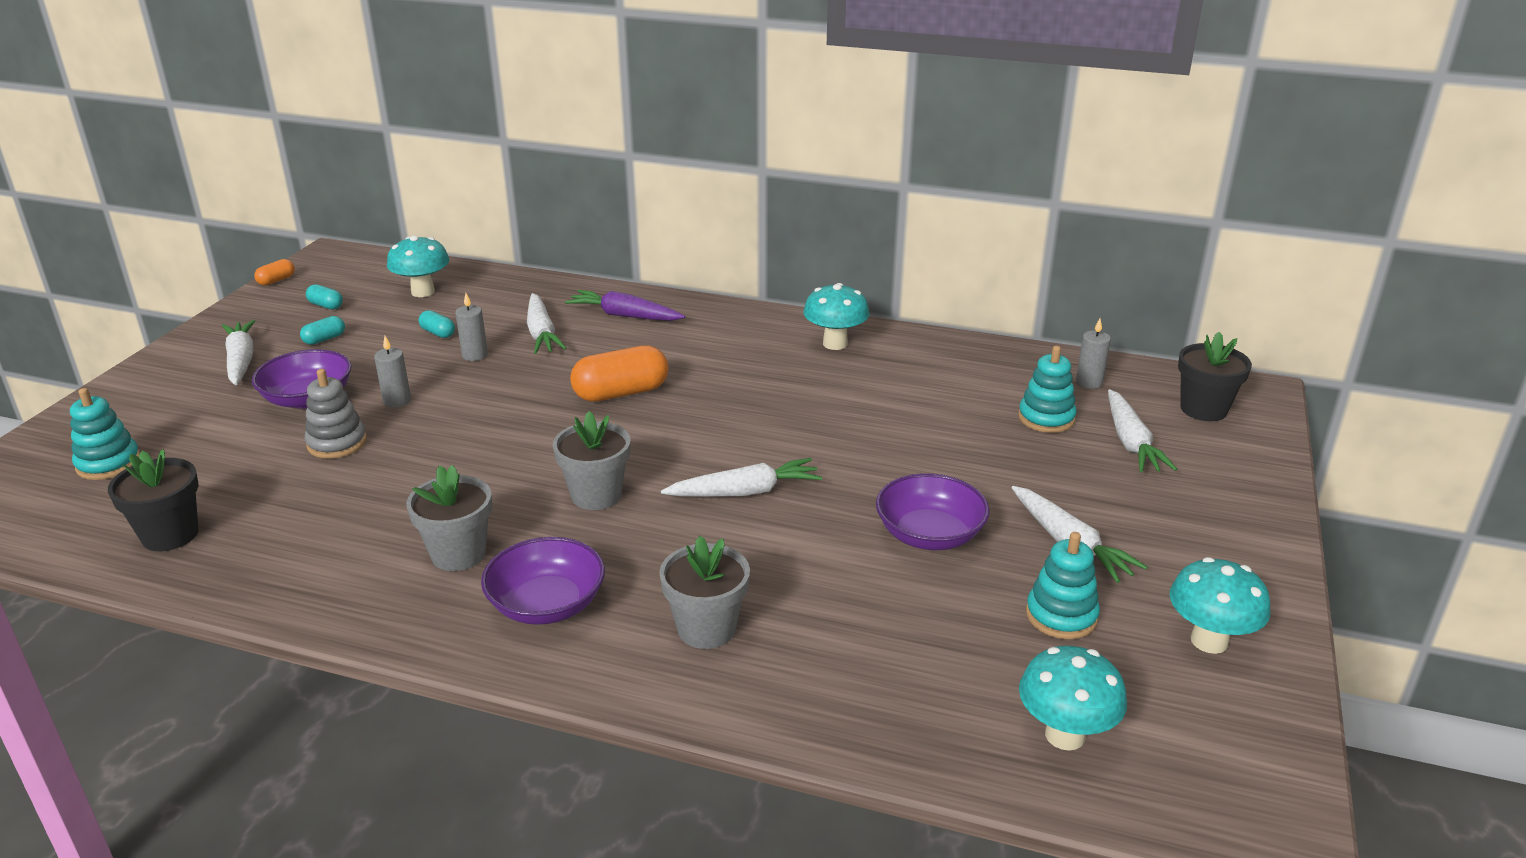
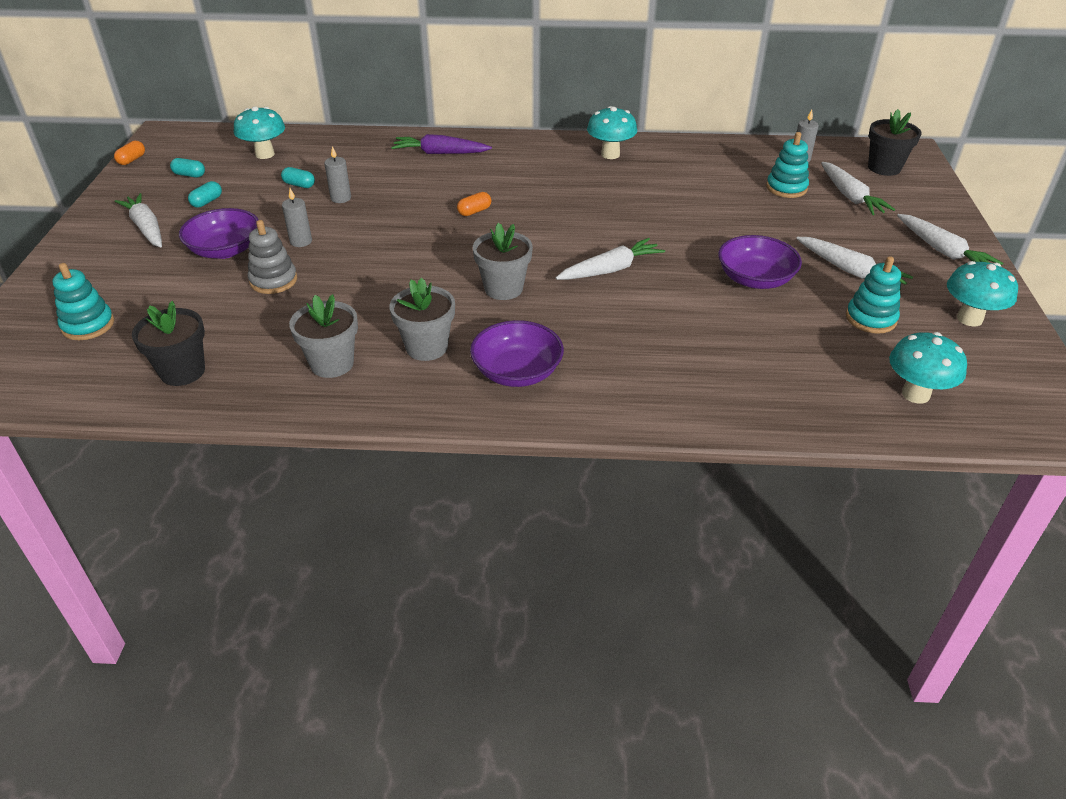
camera: 15 degrees left, 10 degrees up
white carrot [527,293,567,354] -> white carrot moved to [897,214,1003,265]
orange capsule [570,346,669,402] -> orange capsule [457,192,491,216], size x0.49
grey flower pot [659,536,750,649] -> grey flower pot moved to [289,294,358,378]

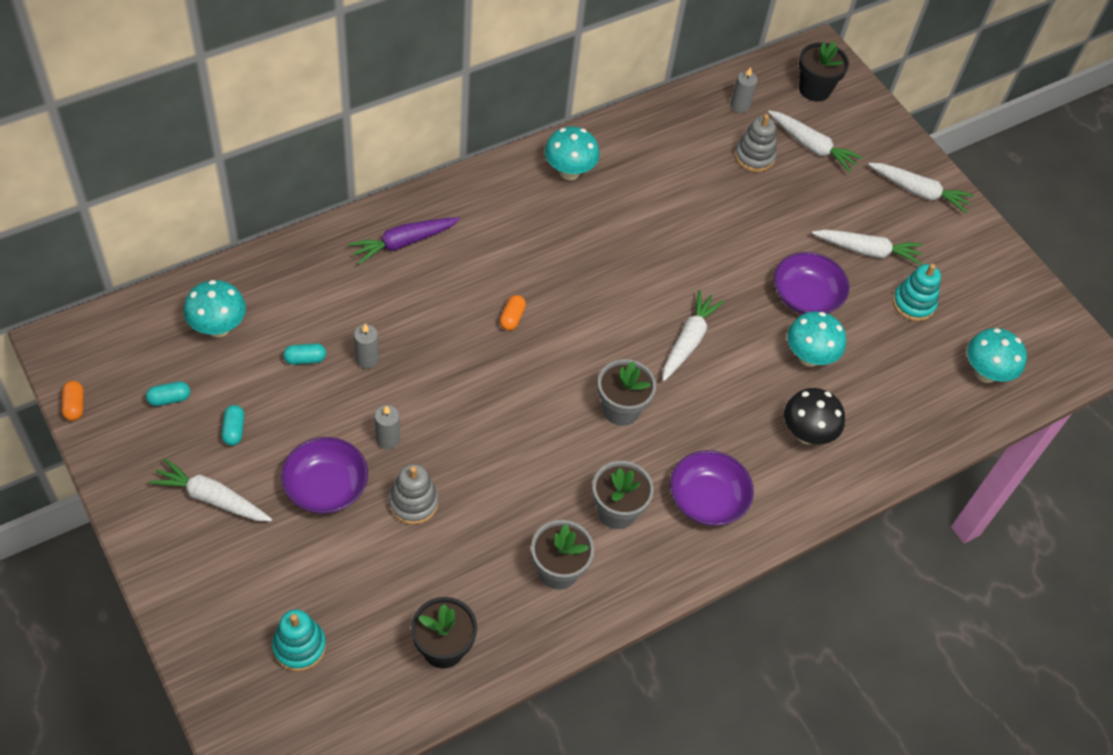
camera: 40 degrees left, 15 degrees up
turquoise stacking toy [766,132,809,198] -> grey stacking toy [735,114,777,172]
turquoise mushroom [947,261,1018,327] -> turquoise mushroom moved to [787,311,846,367]
none -> black mushroom [784,388,845,445]

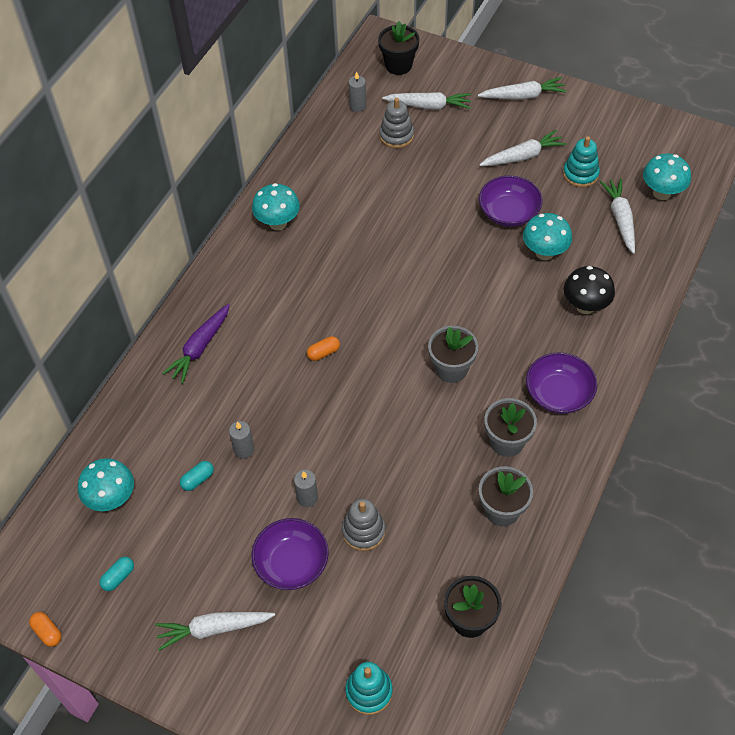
camera: 25 degrees left, 0 degrees up
turquoise capsule [222,405,244,446] -> none
orange capsule [499,295,526,331] -> orange capsule turned 75 degrees clockwise [307,336,340,361]
white carrot [663,290,724,381] -> white carrot moved to [600,178,635,254]

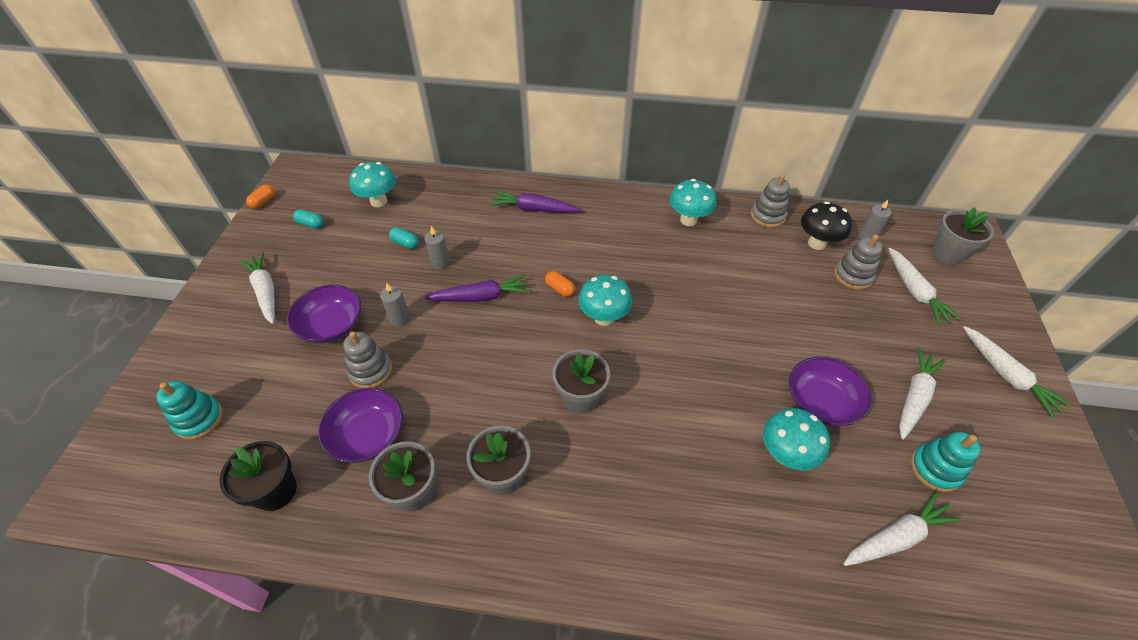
camera: 70 degrees right, 5 degrees down
black flower pot [378,21,419,75] -> grey flower pot [932,207,994,265]
white carrot [479,130,567,166] -> white carrot turned 105 degrees counterclockwise [899,348,946,440]
purple bowl [526,352,597,414] -> purple bowl moved to [318,388,403,463]
black mushroom [564,266,615,314] -> black mushroom moved to [801,201,852,250]
turquoise mushroom [643,154,691,200] -> turquoise mushroom moved to [578,275,632,326]
none -> purple carrot [425,275,530,302]
none -> grey stacking toy [751,174,790,228]

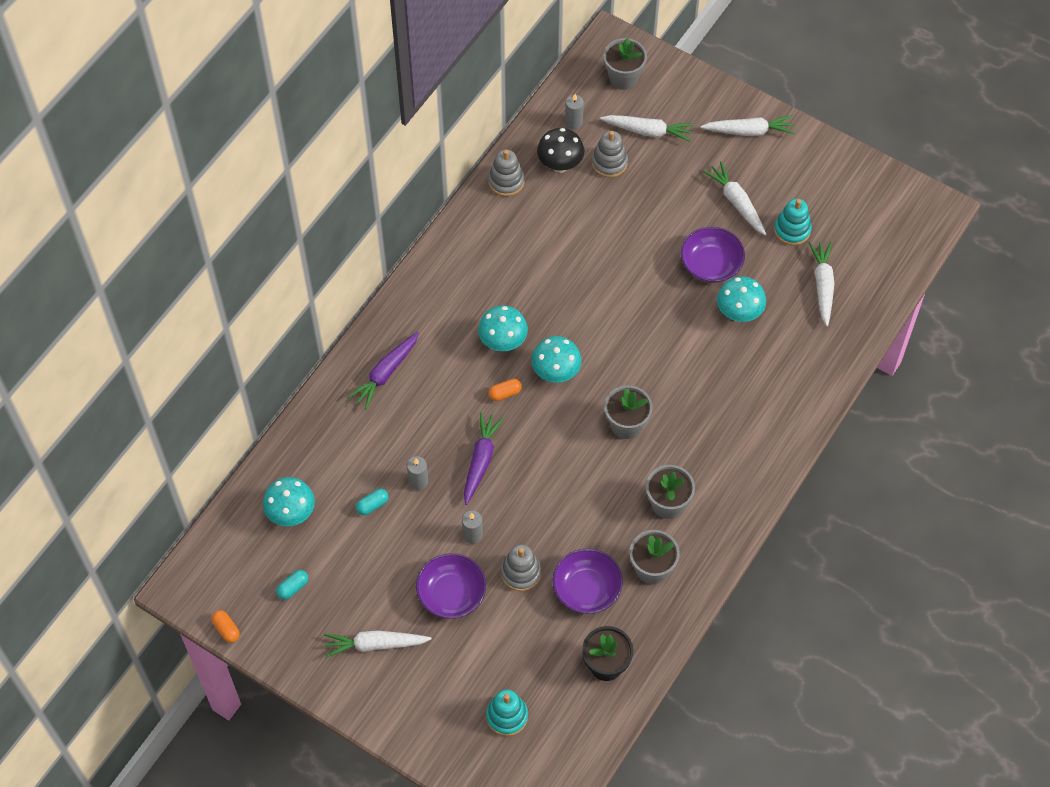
camera: 65 degrees left, 10 degrees up
turquoise mushroom [669,179,716,226] -> turquoise mushroom moved to [478,305,528,351]

